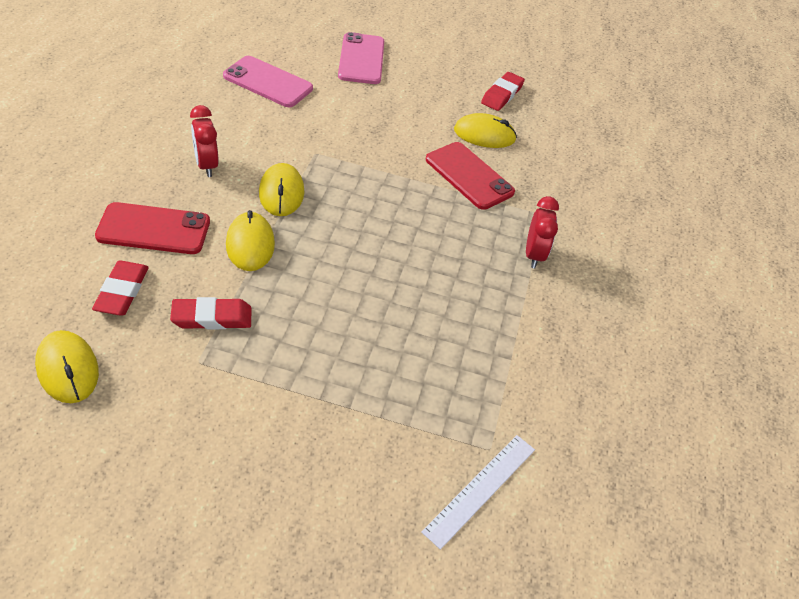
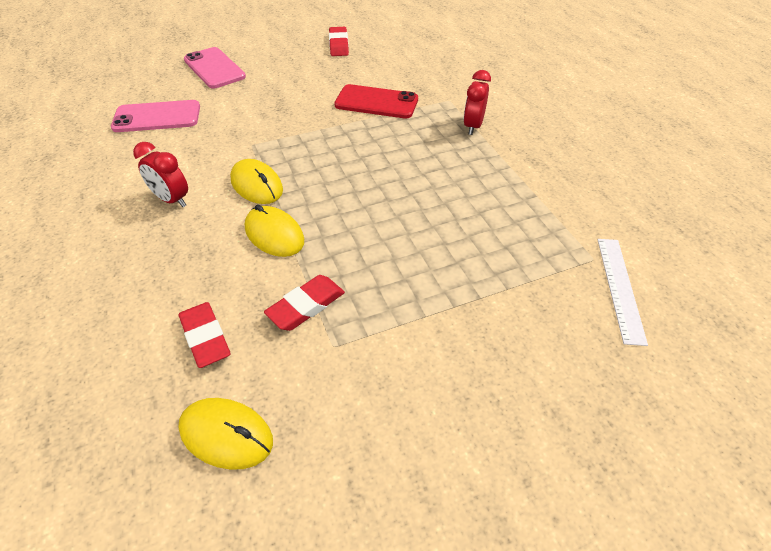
camera: 30 degrees left, 0 degrees up
red phone [95,202,210,254] -> none
yellow mouse [454,113,517,148] -> none
red clock [526,196,559,269] -> red clock turned 135 degrees counterclockwise [464,70,491,135]

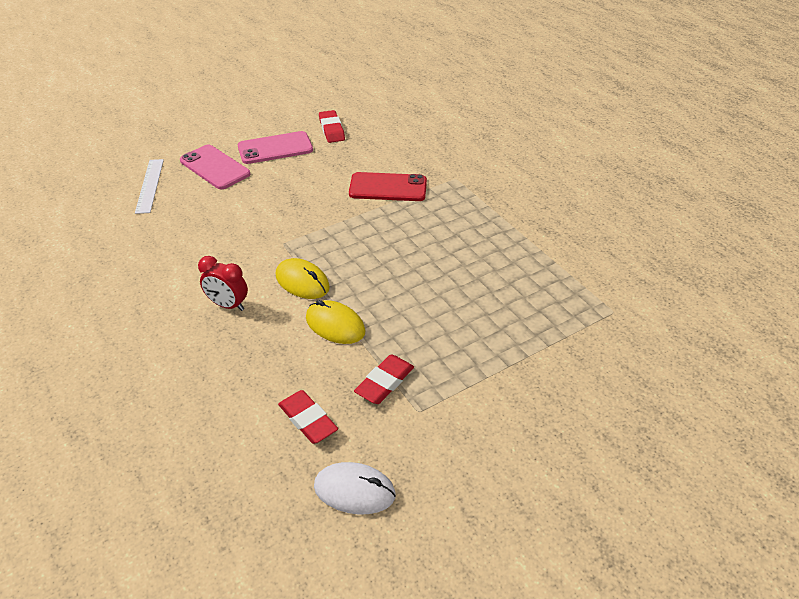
camera: 10 degrees left, 5 degrees down
pink phone [111,100,200,132] -> pink phone moved to [238,131,313,164]
yellow mouse [178,398,273,470] -> white mouse [314,462,396,514]
red clock [464,70,491,135] -> none
white ruler [597,239,648,346] -> white ruler moved to [135,159,164,214]

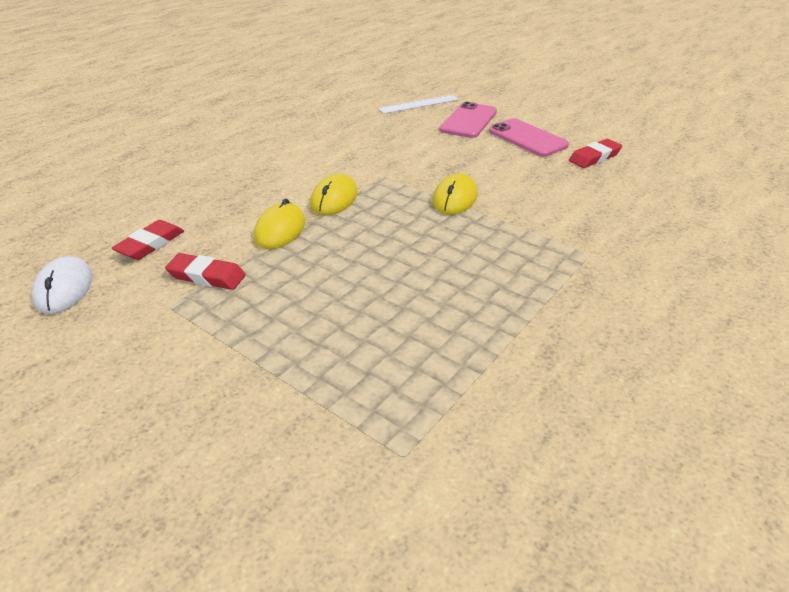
camera: 70 degrees right, 5 degrees down
red clock [198,256,248,311] -> none
red phone [349,172,427,201] -> none
none -> yellow mouse [432,174,477,215]

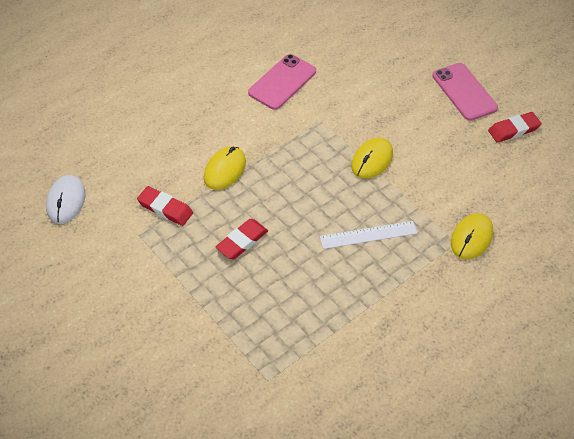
camera: 10 degrees right, 15 degrees up
red eraser [112,220,184,260] -> red eraser moved to [216,219,268,259]
yellow mouse [310,174,358,215] -> yellow mouse moved to [451,213,493,259]
white ruler [378,95,459,114] -> white ruler moved to [320,221,417,249]
pink phone [440,102,497,138] -> pink phone moved to [248,54,316,110]

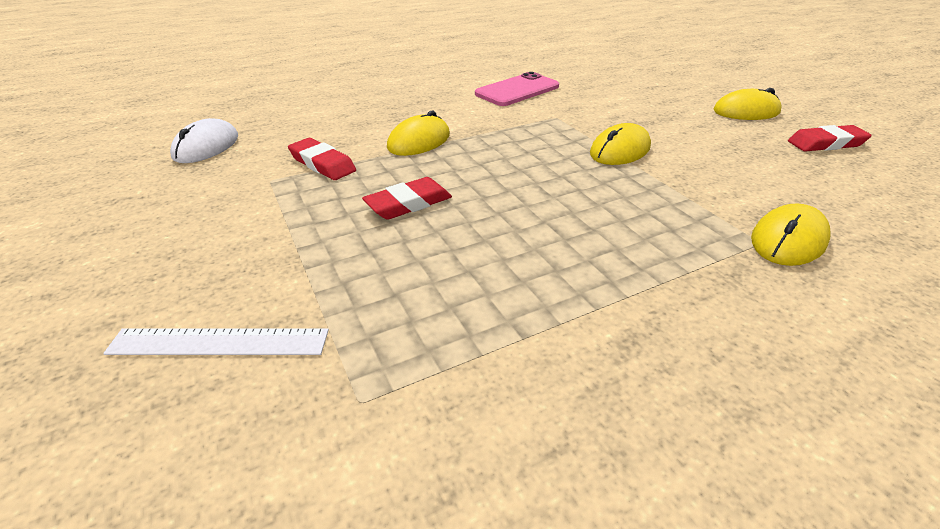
camera: 15 degrees right, 15 degrees down
white ruler [320,221,417,249] -> white ruler moved to [103,328,329,355]
pink phone [432,63,498,121] -> yellow mouse [714,88,782,120]

